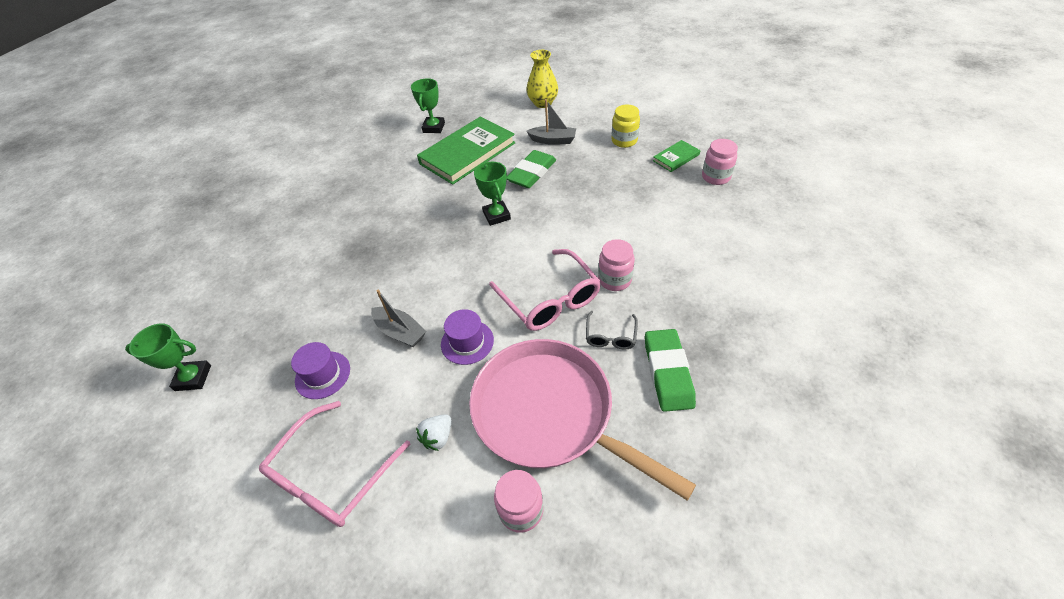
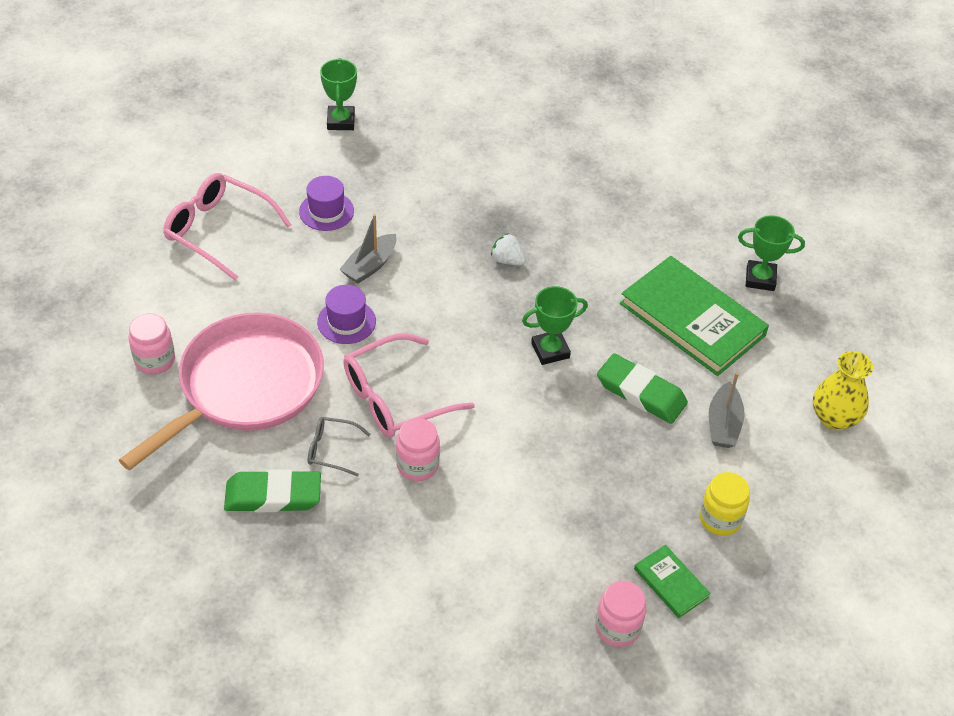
camera: 85 degrees right, 0 degrees up
white strawberry [416,414,452,451] -> white strawberry moved to [491,233,526,265]

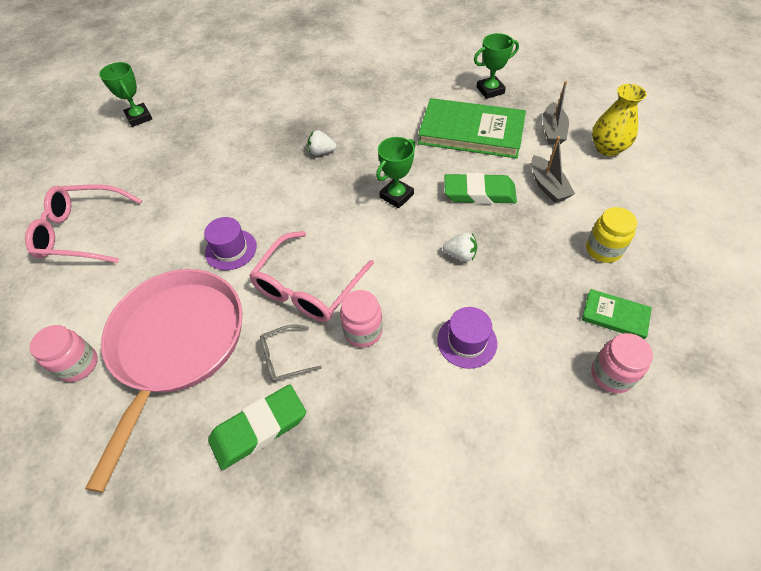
camera: 25 degrees left, 5 degrees up
purple hat [299,176,354,231] -> purple hat moved to [437,307,497,369]
grey boat [339,214,397,284] -> grey boat moved to [542,81,569,145]
none -> white strawberry [443,232,477,262]

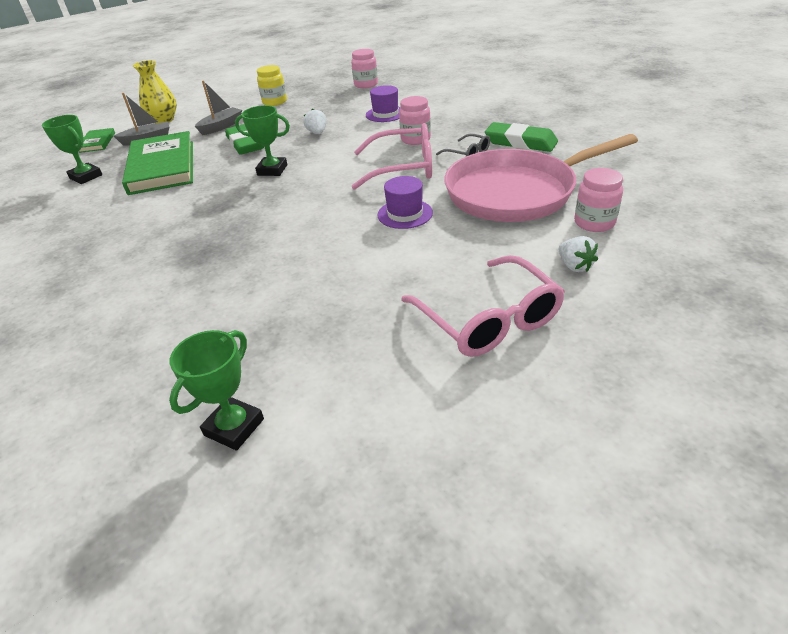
camera: 120 degrees left, 15 degrees down
white strawberry [308,130,337,155] -> white strawberry moved to [559,236,598,272]
green book [582,289,652,340] -> green book moved to [79,128,115,153]

